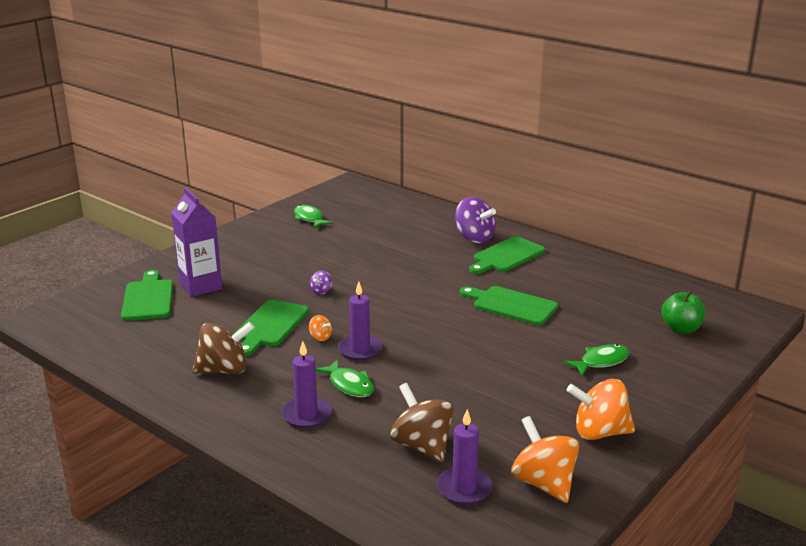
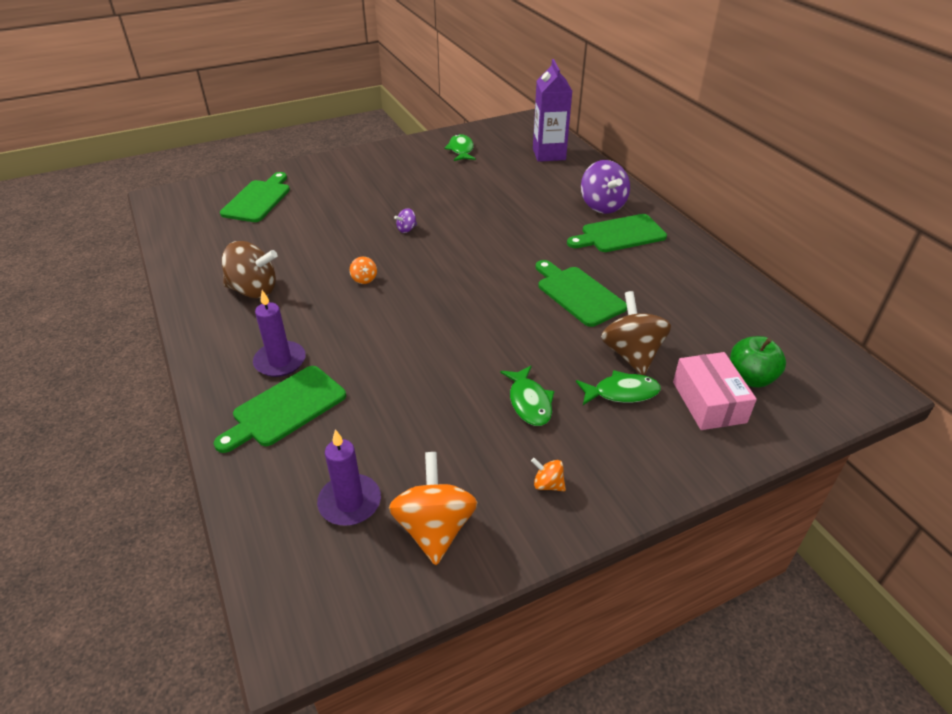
camera: 25 degrees right, 15 degrees up
purple carton [171,187,222,297] -> purple carton moved to [533,59,572,162]
green cutting board [235,300,309,356] -> green cutting board moved to [214,366,346,453]
green fish [315,359,374,397] -> green fish moved to [500,365,554,426]
purple candle [338,282,383,361] -> none
brown spinning top [390,383,454,462] -> brown spinning top moved to [601,291,671,375]
orange spinning top [567,379,635,440] -> orange spinning top [531,458,566,491], size x0.46
none -> pink box [673,352,757,430]

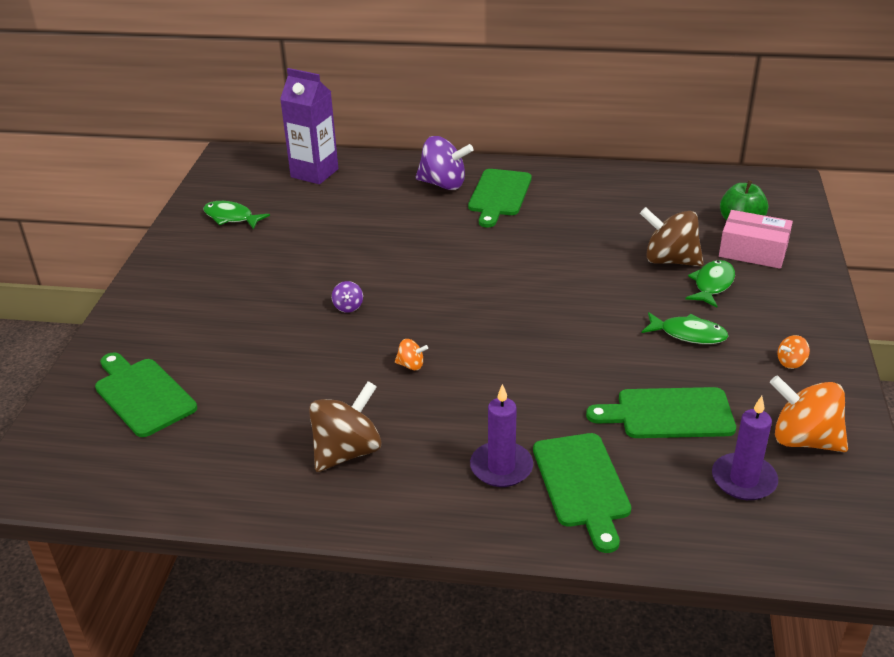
camera: 55 degrees left, 5 degrees down
green cutting board [536,260,627,327] -> green cutting board moved to [586,387,736,438]

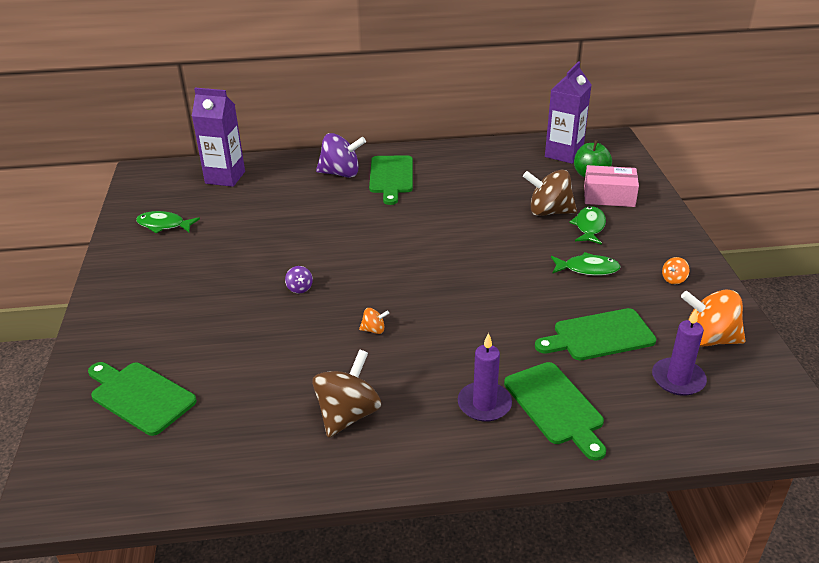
camera: 15 degrees left, 0 degrees up
none -> purple carton [545,61,591,164]

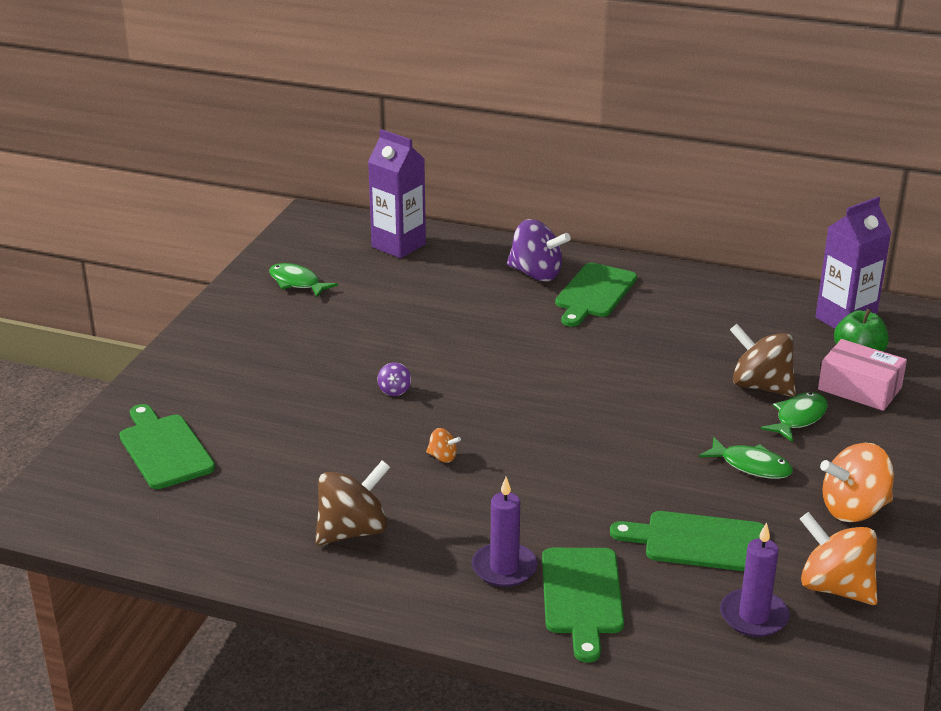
camera: 25 degrees right, 5 degrees down
orange spinning top [662,257,690,284] -> orange spinning top [820,443,894,522], size x2.20

